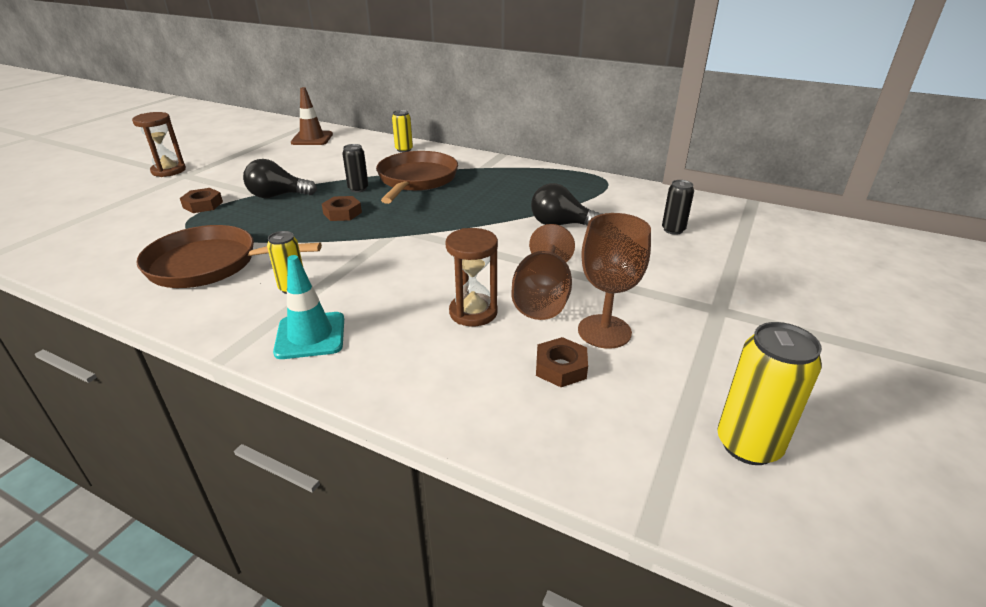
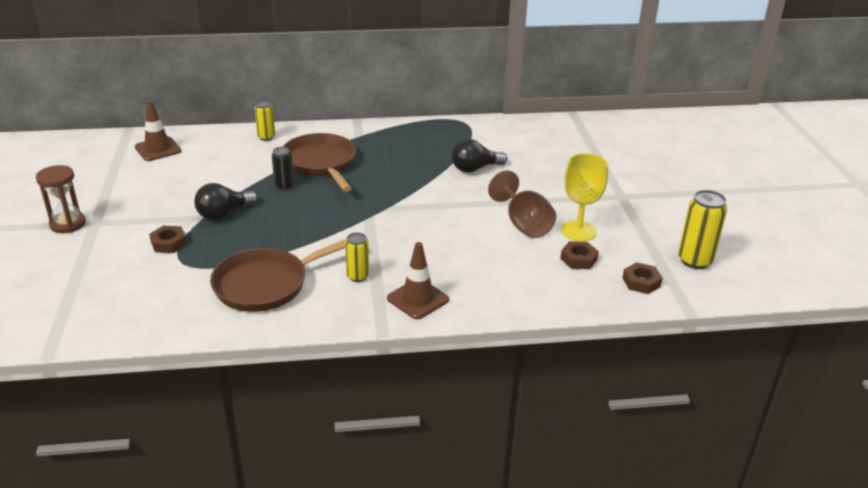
camera: 35 degrees left, 0 degrees up
turquoise traffic cone [273,255,344,359] -> brown traffic cone [387,242,449,319]
brown nut [322,196,362,221] -> brown nut moved to [623,262,663,294]
brown hourglass [446,228,498,326] -> none
brown goblet [578,213,651,349] -> yellow goblet [561,153,608,241]
black can [662,180,694,235] -> none

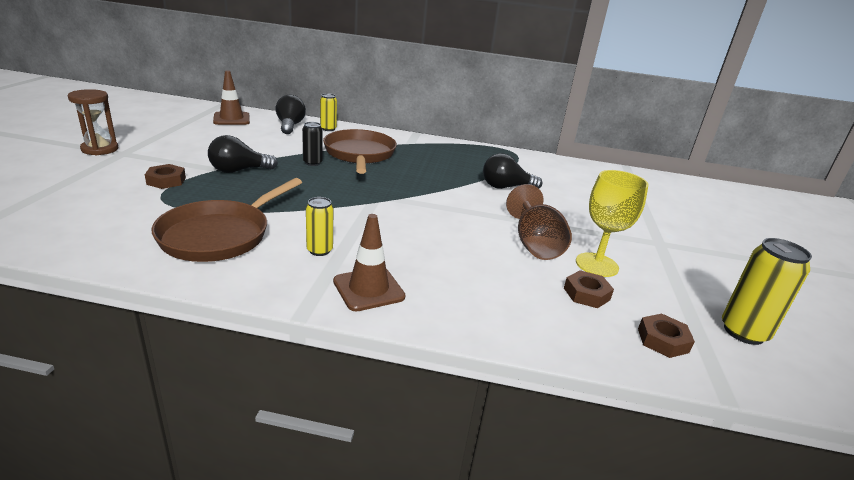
camera: 15 degrees right, 5 degrees down
brown pan [210,239,347,312] -> brown pan turned 45 degrees counterclockwise [152,178,302,262]
none -> black light bulb [275,95,306,134]

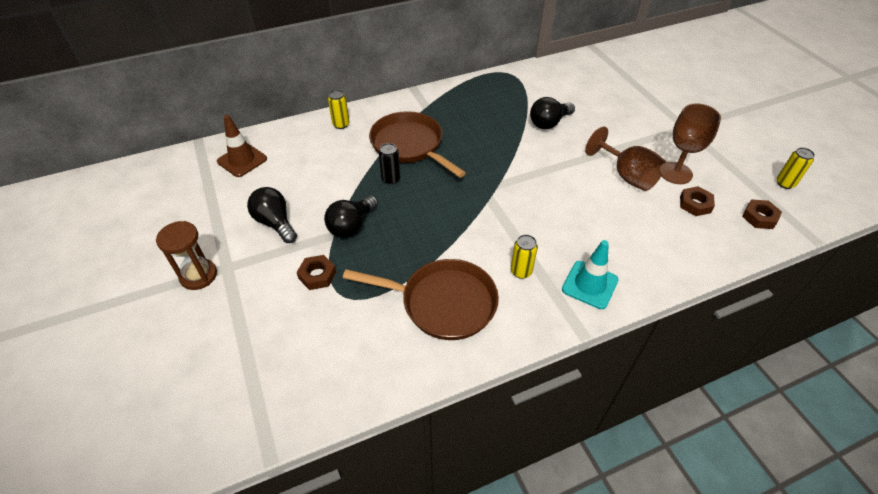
camera: 30 degrees left, 20 degrees up
brown pan [152,178,302,262] -> brown pan turned 75 degrees counterclockwise [343,259,499,340]
black light bulb [275,95,306,134] -> black light bulb moved to [247,187,297,243]
brown traffic cone [333,214,405,311] -> turquoise traffic cone [562,240,619,309]
yellow goblet [576,170,649,277] -> brown goblet [662,103,721,184]
yellow can [722,238,812,345] -> yellow can [777,147,815,189], size x0.61

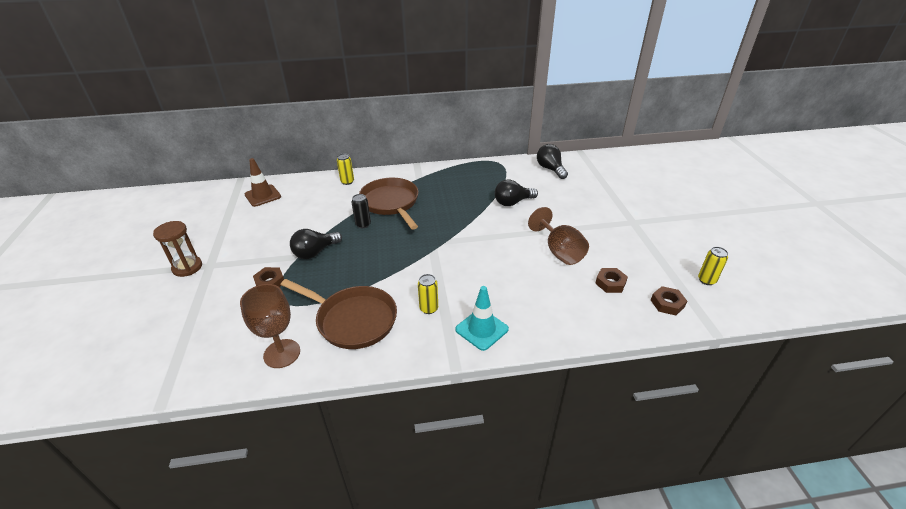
camera: 15 degrees right, 10 degrees down
black light bulb [247,187,297,243] -> black light bulb moved to [537,144,568,179]
brown goblet [662,103,721,184] -> brown goblet moved to [240,284,300,368]

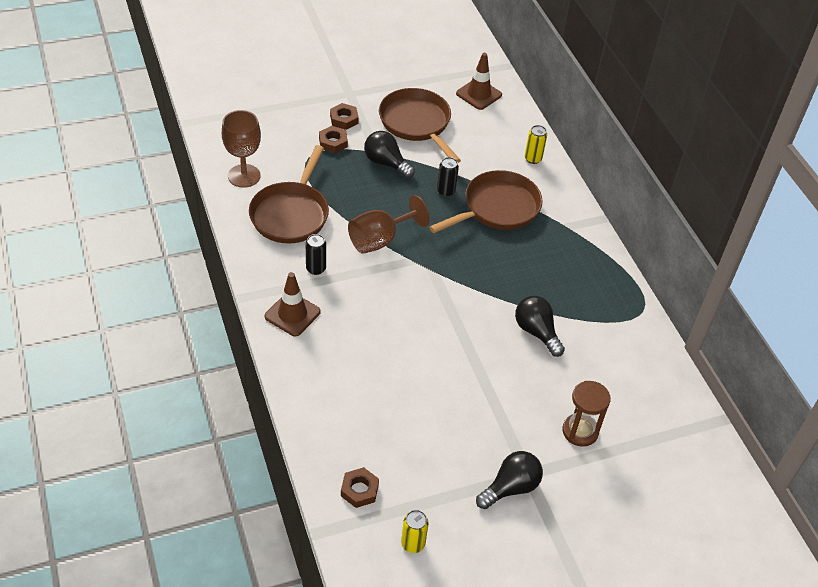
camera: 75 degrees right, 10 degrees up
brown hourglass [153,221,202,277] -> brown hourglass moved to [562,381,611,447]
yellow can [418,274,438,314] -> black can [306,234,326,275]
turquoise traffic cone [455,286,509,351] -> brown traffic cone [265,272,321,336]
brown goblet [528,207,589,265] -> brown goblet moved to [348,195,430,254]
black light bulb [537,144,568,179] -> black light bulb moved to [476,451,543,509]
brown nut [595,268,628,293] -> brown nut moved to [330,103,359,130]
none -> brown pan [379,88,461,163]

